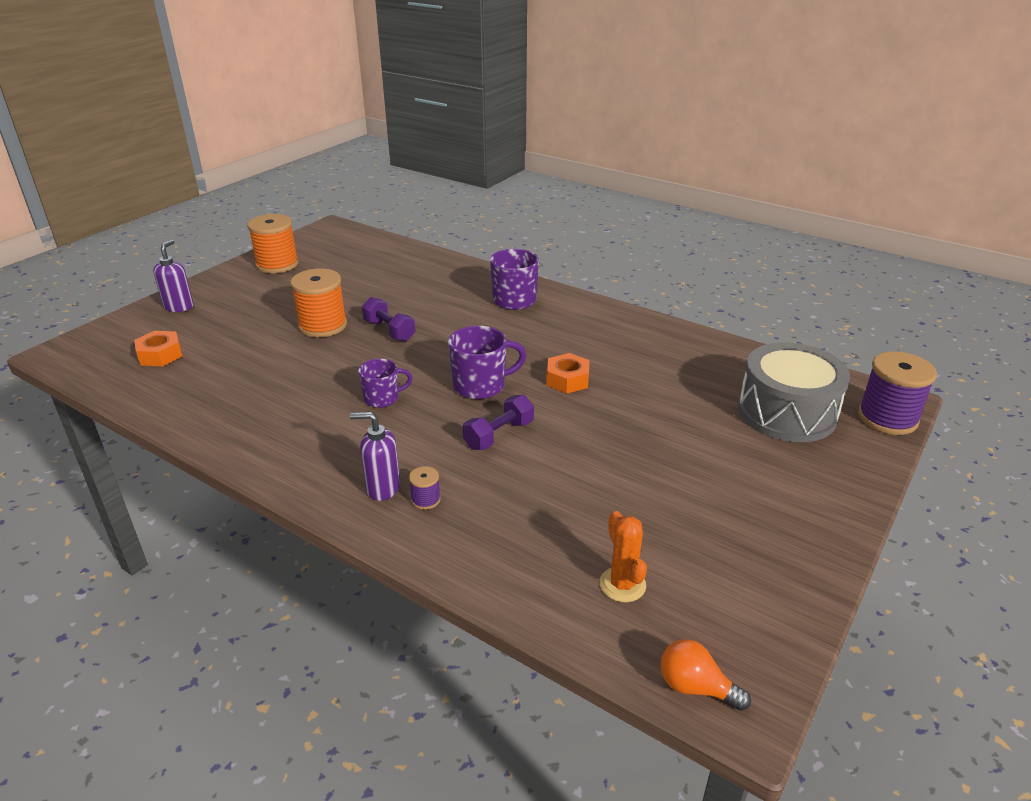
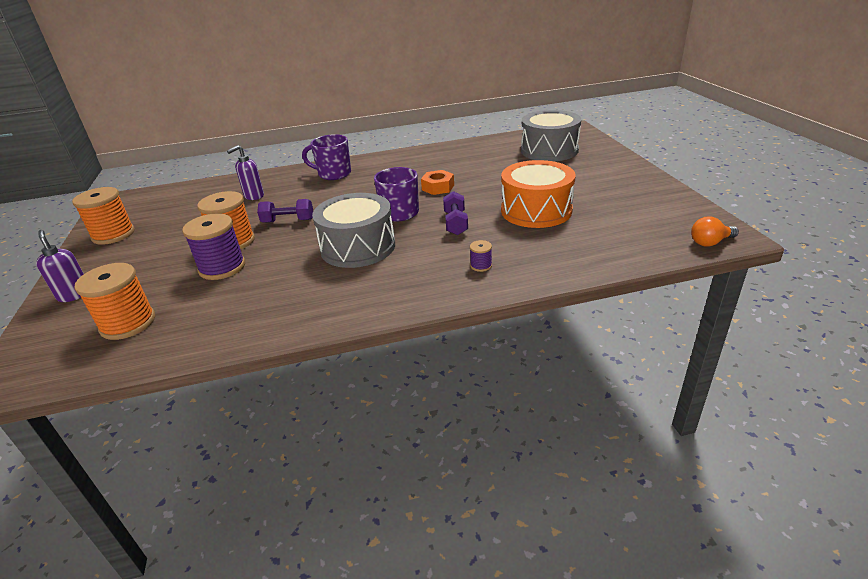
camera: 45 degrees left, 0 degrees up
orange nut [134,331,183,367] -> orange spool [74,263,155,340]
purple soap dispenser [350,412,400,501] -> purple soap dispenser moved to [227,145,264,200]
purple mug [358,359,413,408] -> grey drum [312,193,395,268]
orange cactus [599,511,647,602] -> none
purple spool [858,351,937,435] -> purple spool moved to [182,213,245,280]
none -> orange drum [501,160,576,228]

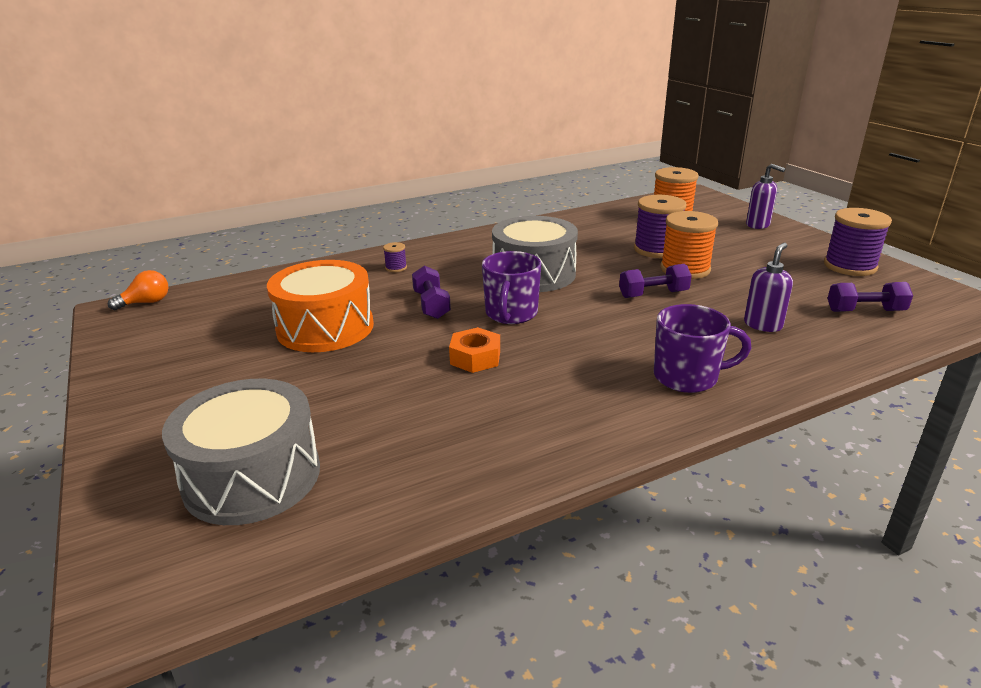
camera: 165 degrees right, 5 degrees down
orange spool [72,187,135,245] -> purple spool [824,208,892,276]
none -> purple dumbbell [828,282,913,312]

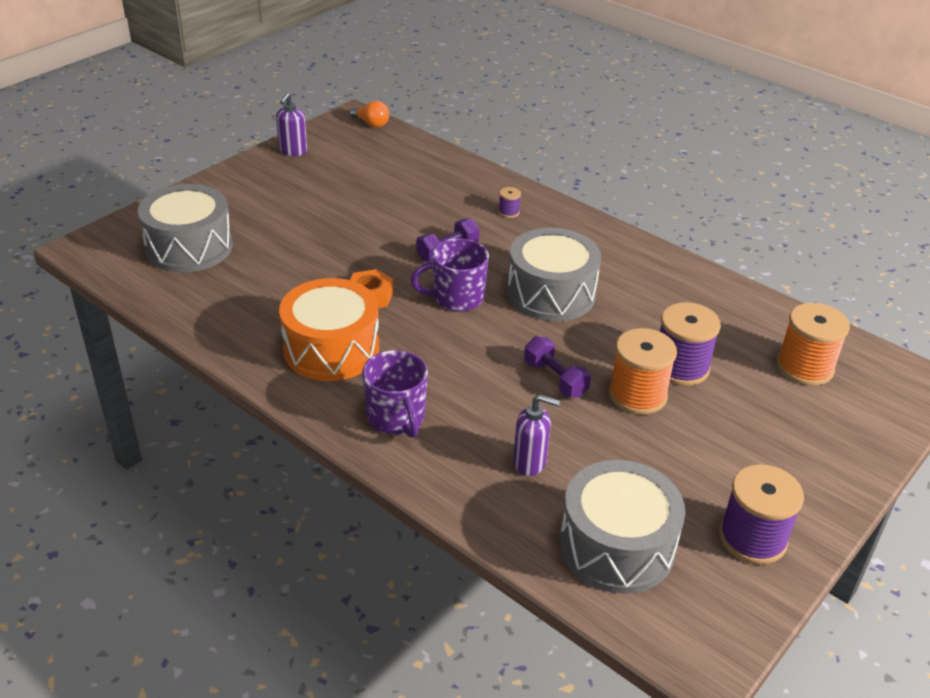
camera: 65 degrees right, 10 degrees up
orange drum [267,260,374,352] -> orange drum moved to [279,278,379,381]
purple soap dispenser [746,164,786,229] -> purple soap dispenser moved to [276,93,307,156]
purple dumbbell [828,282,913,312] -> grey drum [560,460,685,594]

